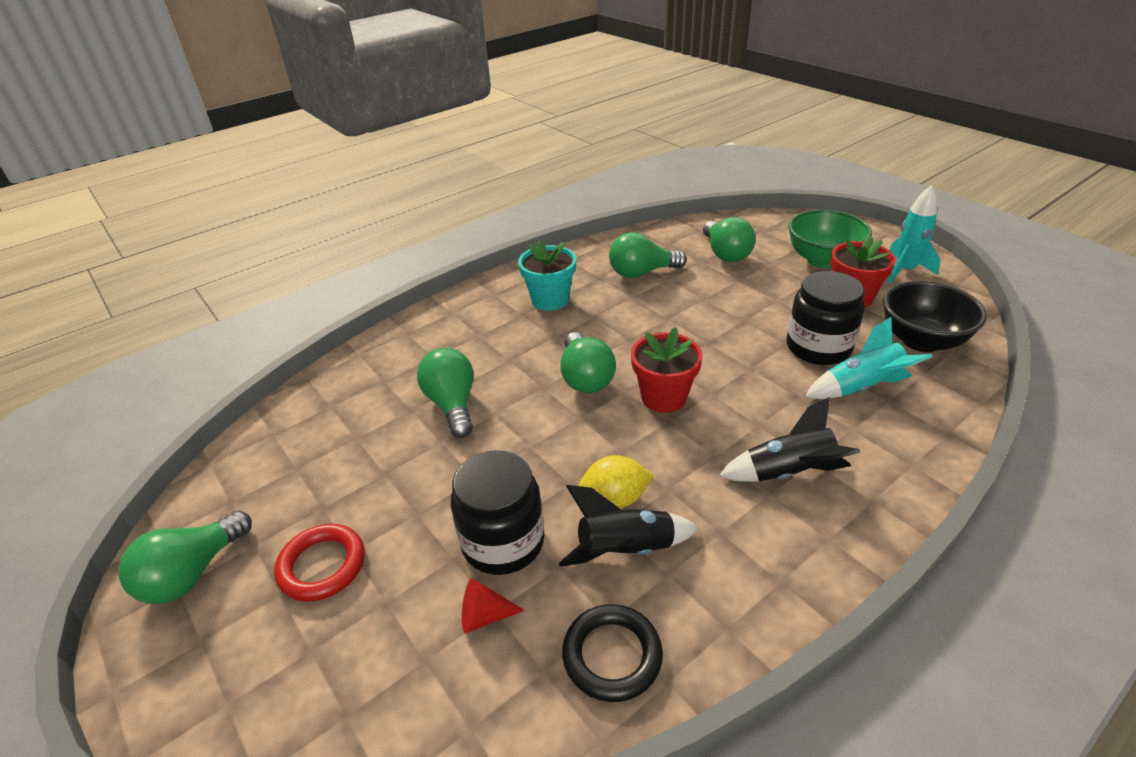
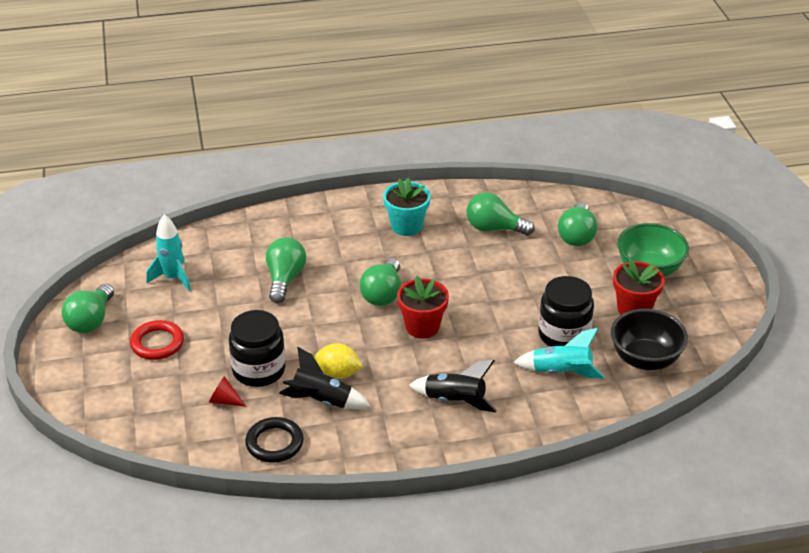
camera: 25 degrees right, 0 degrees up
green light bulb [118,510,252,604] -> green light bulb turned 45 degrees counterclockwise [61,284,114,333]
turquoise rocket [888,185,940,283] -> turquoise rocket moved to [146,215,191,291]

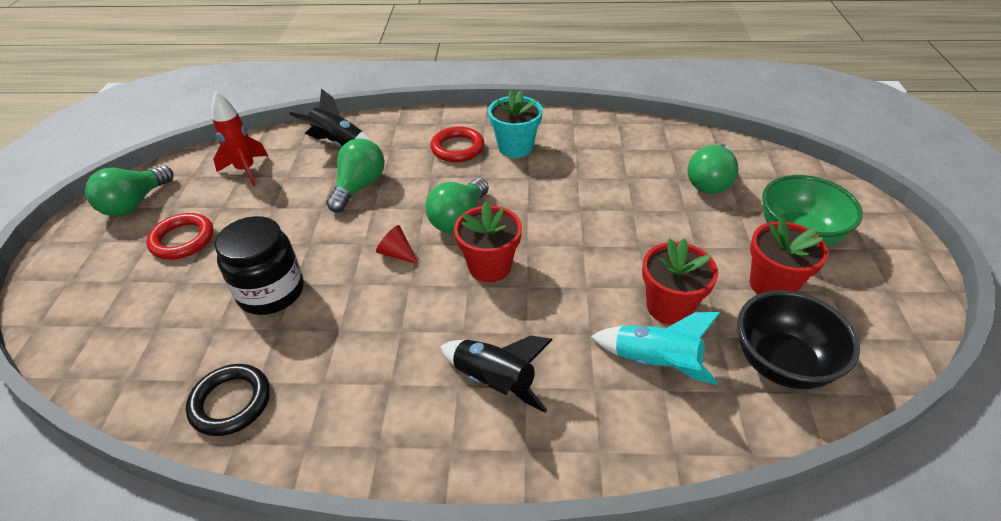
camera: 15 degrees right, 5 degrees up
turquoise rocket [146,215,191,291] -> red rocket [212,91,268,186]
red cone [209,376,247,407] -> red cone moved to [376,225,419,264]
black rocket [279,347,371,409] -> black rocket moved to [290,89,372,147]
yellow lemon [315,344,363,379] -> none
green light bulb [467,192,535,236] -> none
black jar [538,276,594,346] -> red flower pot [642,239,718,325]
none -> red ring [430,126,484,162]

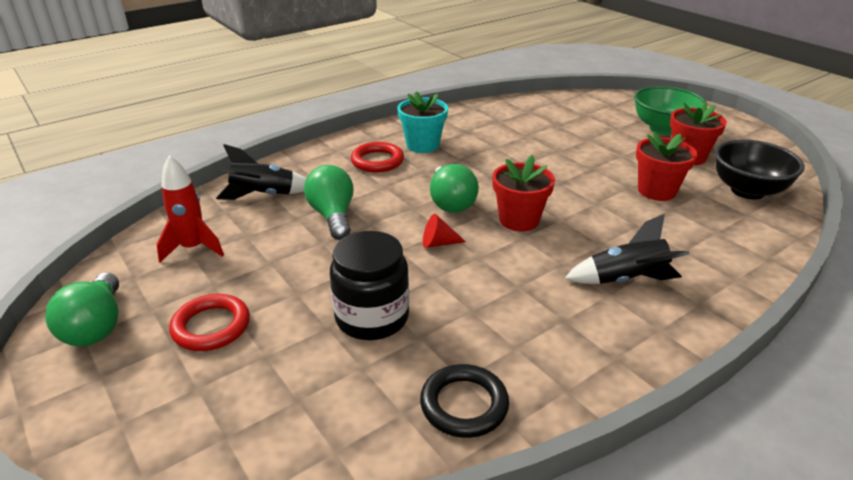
camera: 40 degrees left, 10 degrees down
turquoise rocket [591,312,720,385] -> none
green light bulb [687,144,739,194] -> none

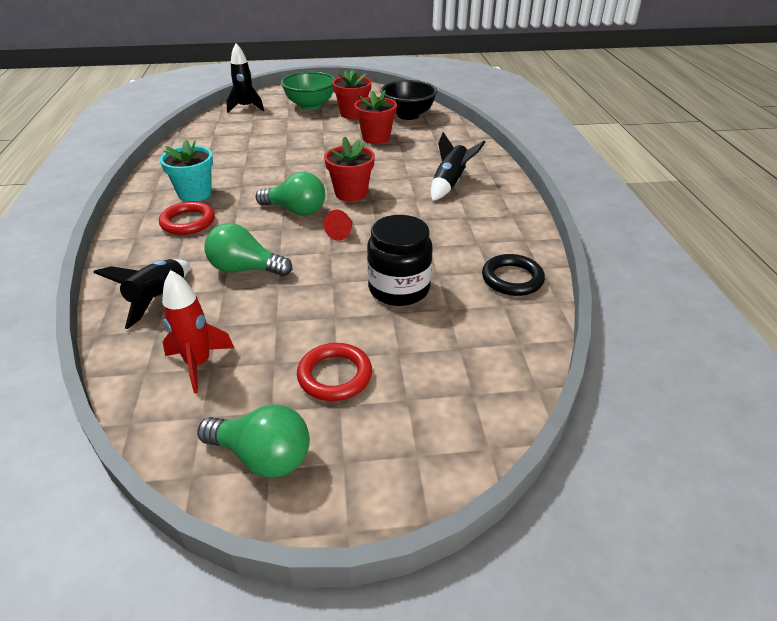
camera: 60 degrees left, 5 degrees up
none -> black rocket [226,43,264,113]

